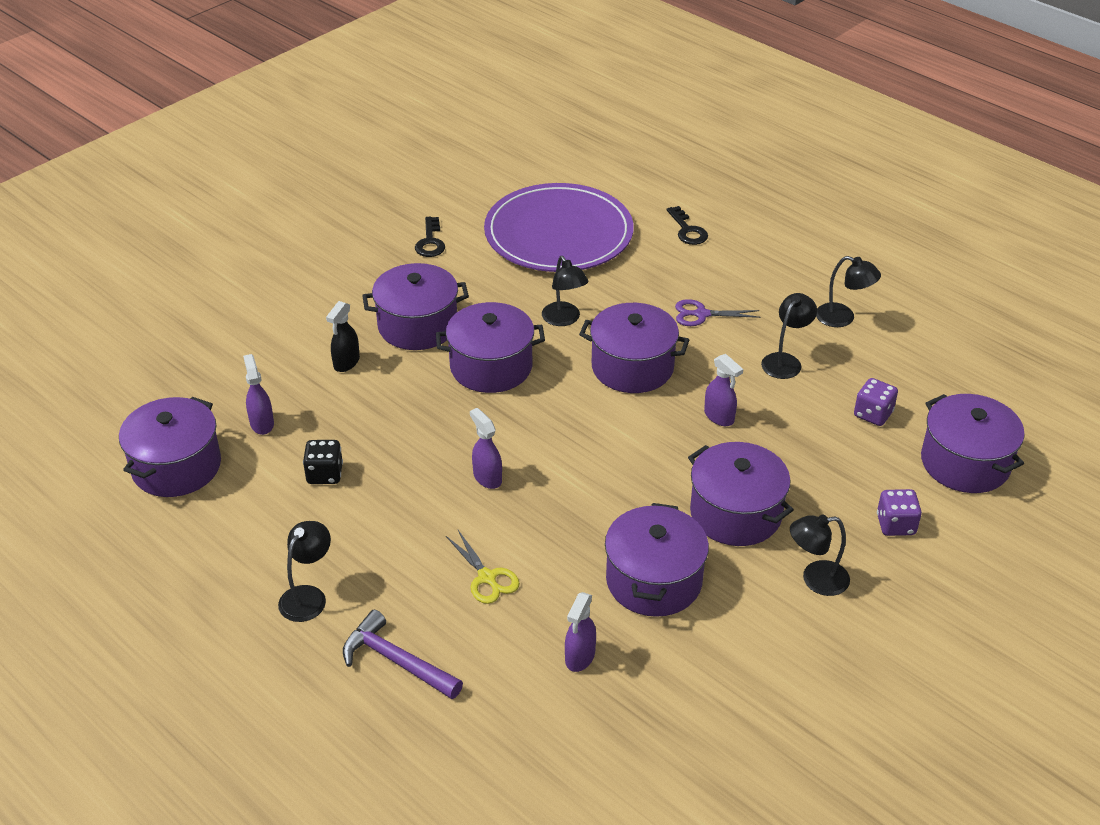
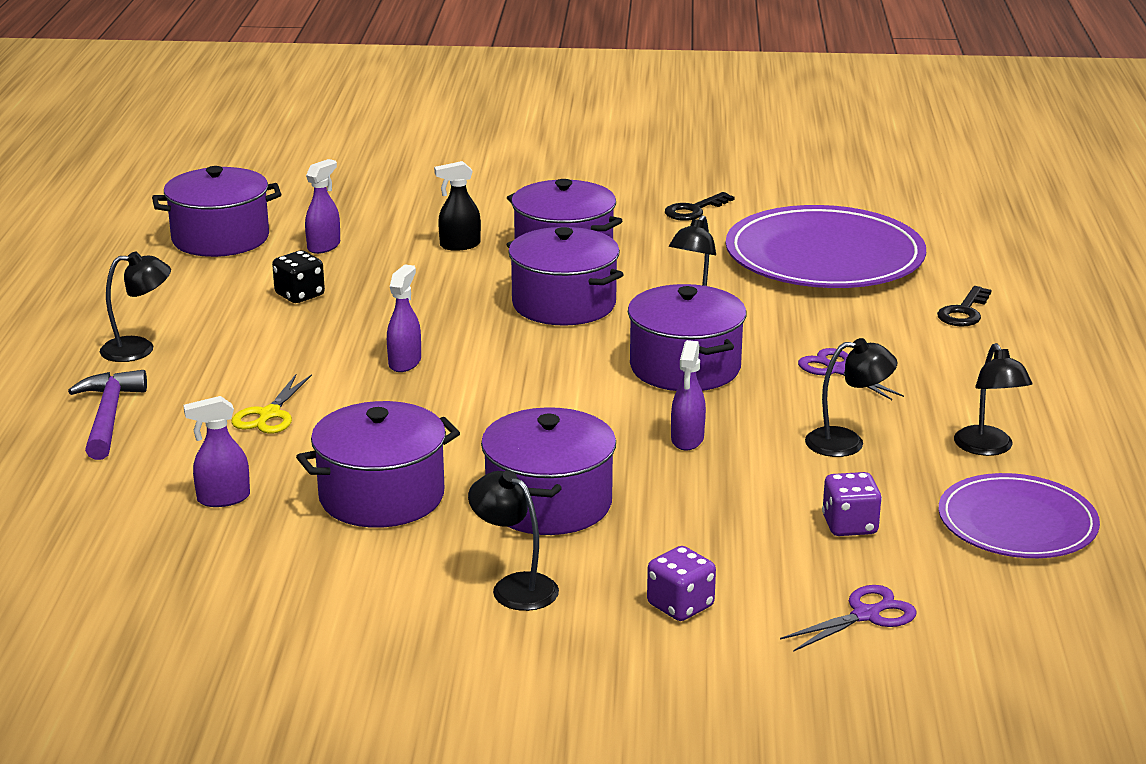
camera: 50 degrees right, 15 degrees down
purple pot [921,394,1025,493] -> purple scissors [780,585,917,652]
none -> purple plate [938,473,1100,558]

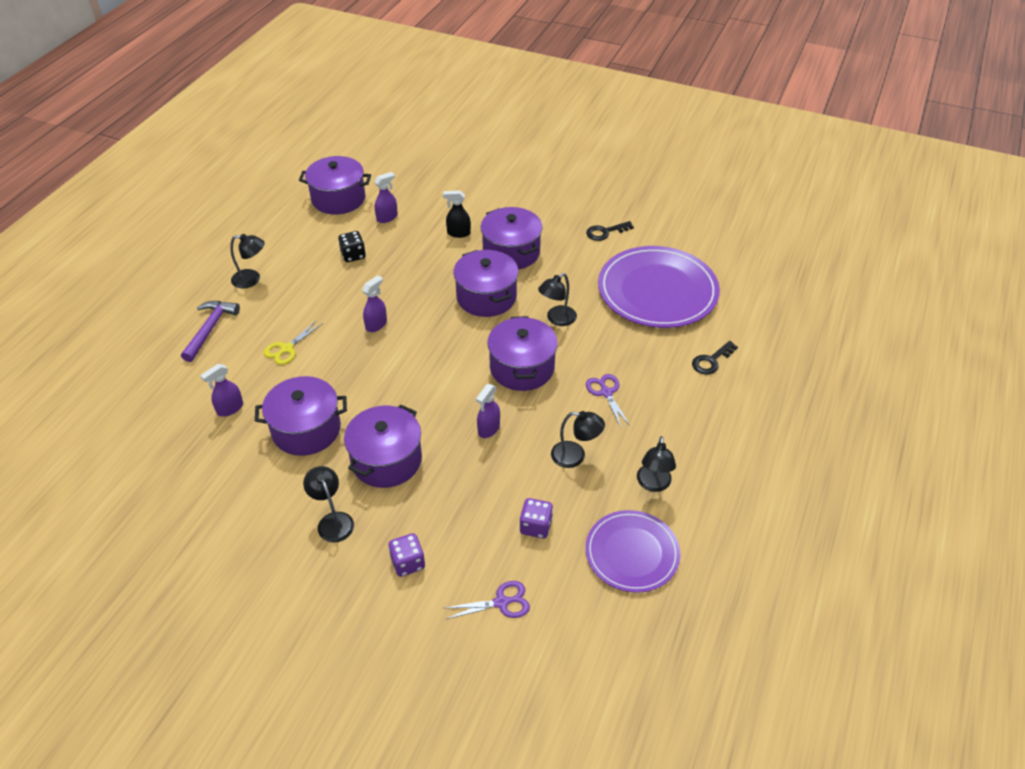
camera: 20 degrees right, 20 degrees up
purple spray bottle [183,396,250,507] -> purple spray bottle turned 45 degrees counterclockwise [200,364,243,417]

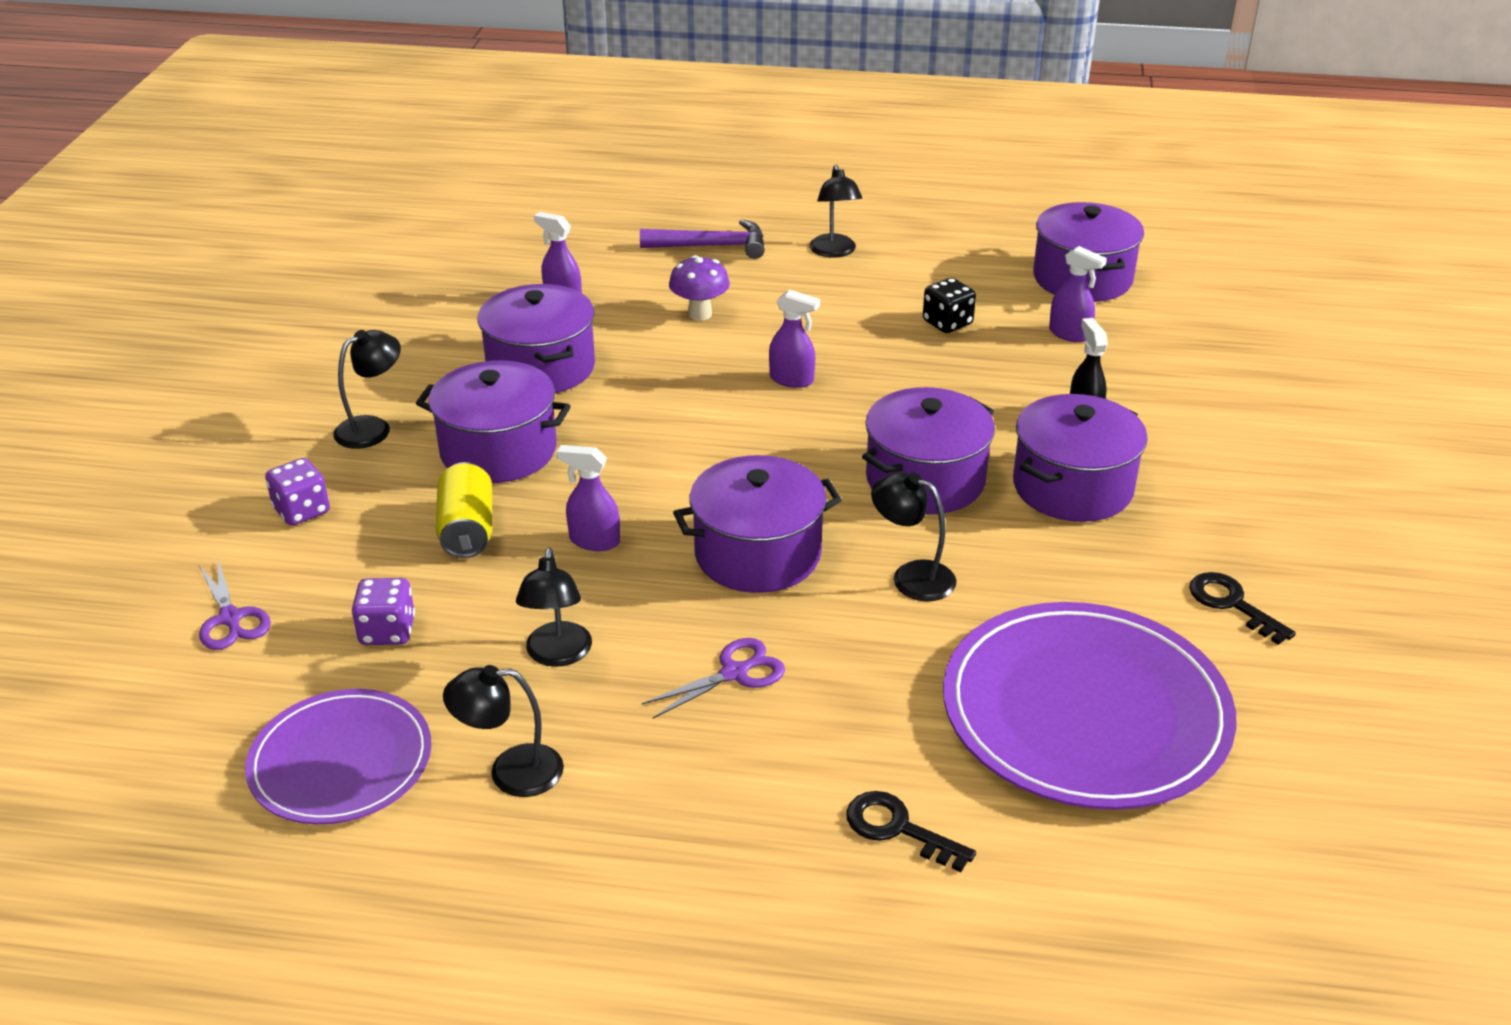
camera: 75 degrees right, 10 degrees down
yellow scissors [264,320,322,365] -> purple mushroom [669,255,730,321]
none -> yellow can [436,462,492,558]

